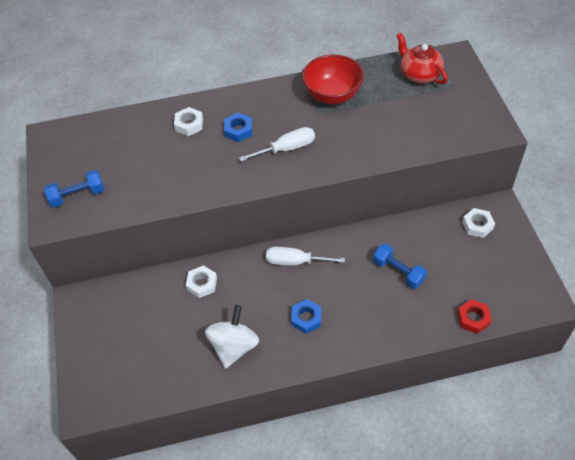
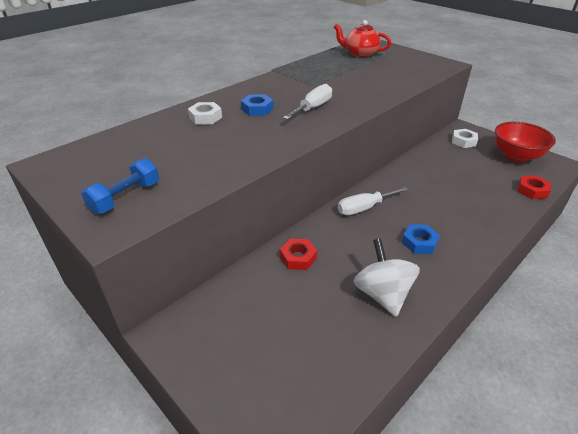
camera: 35 degrees left, 15 degrees down
white nut [186,265,217,298] -> red nut [280,238,317,270]
red bowl [302,54,364,104] -> red bowl moved to [495,122,556,162]
blue dumbbell [373,244,427,289] -> none

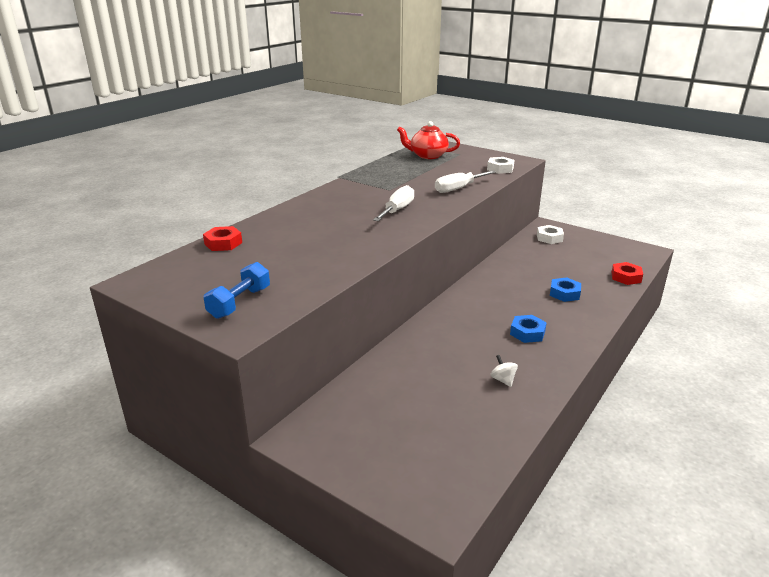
camera: 10 degrees left, 10 degrees down
white nut [188,102,222,125] -> white nut moved to [487,157,514,174]
blue nut [241,94,273,116] -> blue nut moved to [550,277,581,302]
red nut [280,238,317,270] -> red nut moved to [203,226,242,251]
white screwdriver [338,187,409,215] -> white screwdriver moved to [435,170,496,193]
white spinning top [354,238,420,317] -> white spinning top [490,355,518,387], size x0.44
red bowl [495,122,556,162] -> none

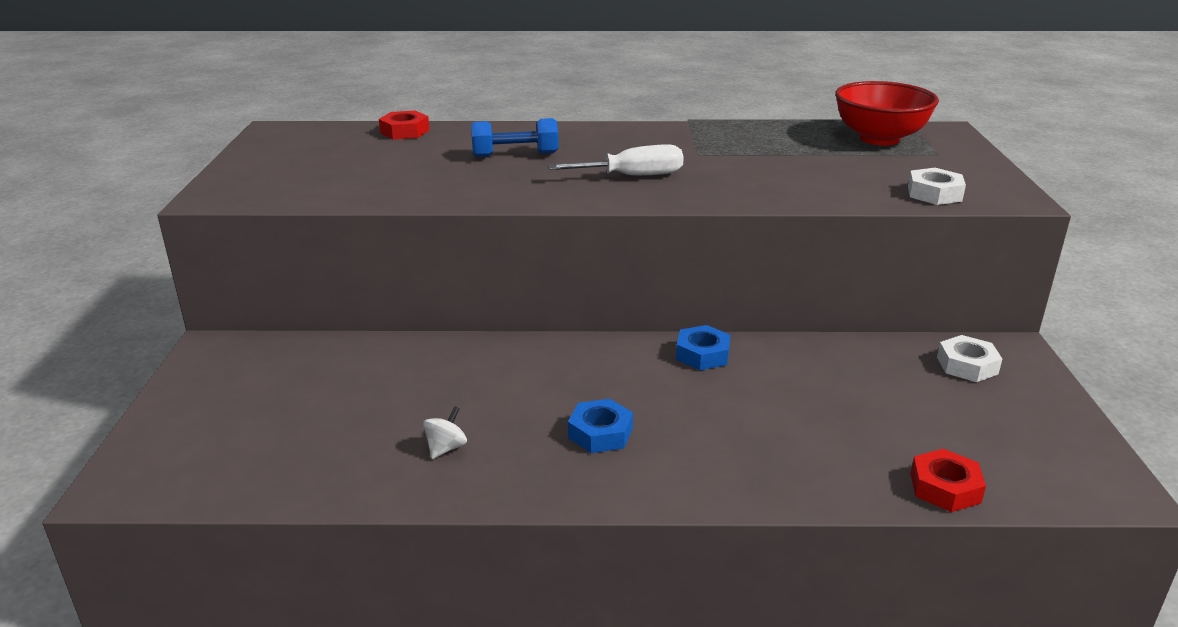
camera: 55 degrees right, 0 degrees up
blue dumbbell [203,262,270,319] -> blue dumbbell moved to [471,118,559,157]
red teapot [397,121,460,159] -> red bowl [835,81,939,146]
white screwdriver [435,170,496,193] -> none
blue nut [550,277,581,302] -> blue nut moved to [676,325,731,370]

